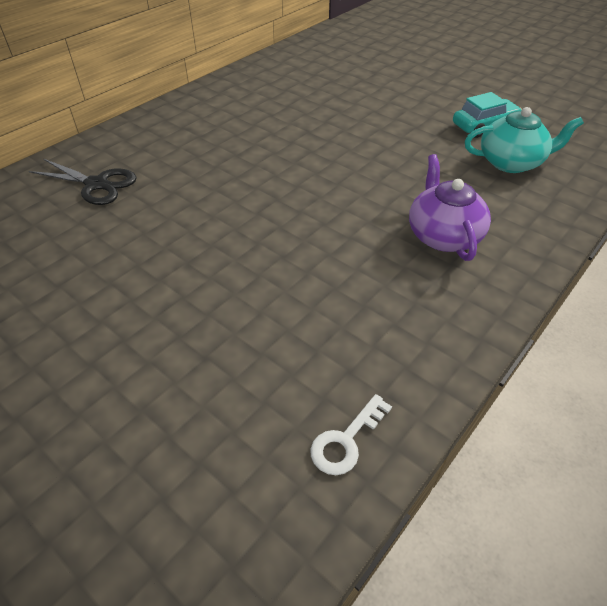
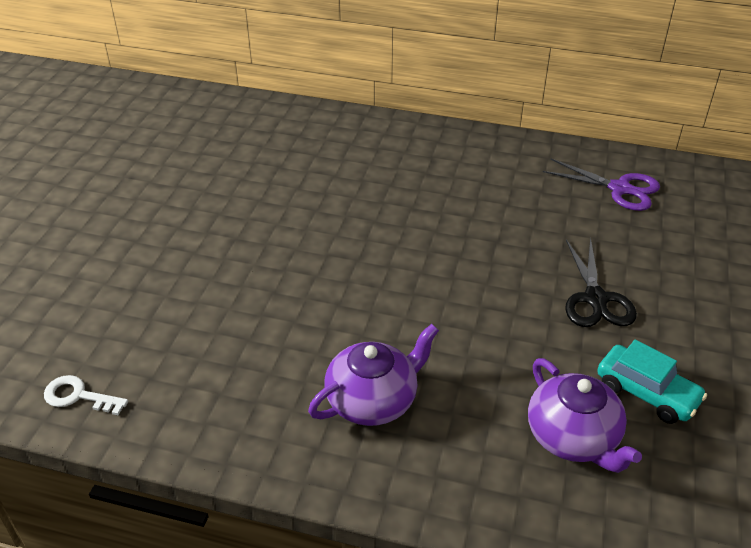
camera: 65 degrees right, 5 degrees down
black scissors [29,159,137,205] -> black scissors moved to [565,237,637,327]
turquoise teapot [465,107,584,173] -> purple teapot [528,358,642,473]
none -> purple scissors [543,159,660,211]

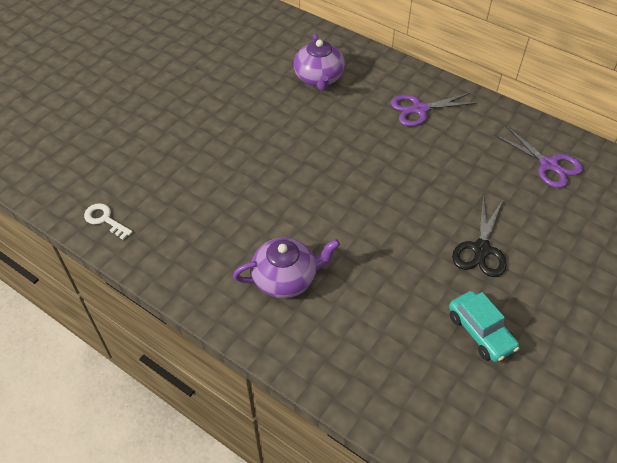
camera: 20 degrees right, 10 degrees up
purple teapot [528,358,642,473] -> purple teapot moved to [294,34,345,91]
none -> purple scissors [391,93,477,127]

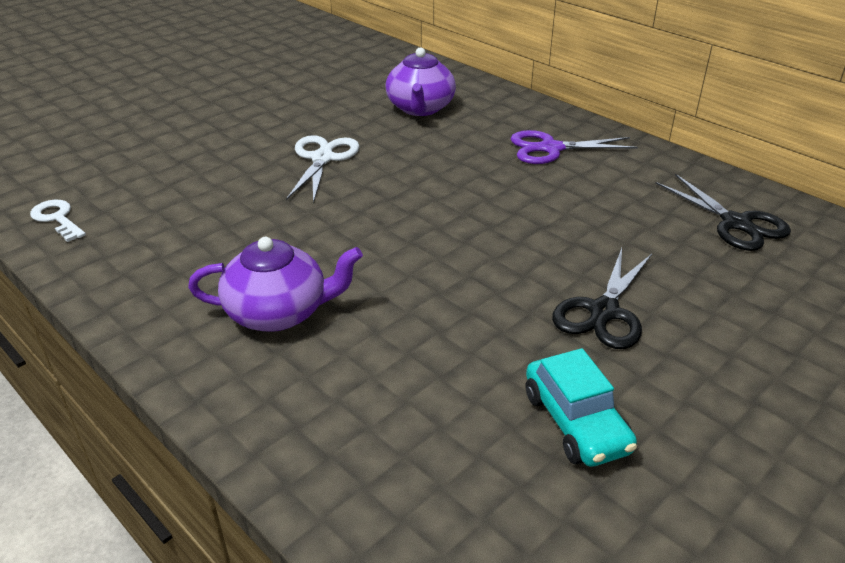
camera: 10 degrees right, 15 degrees down
purple scissors [495,126,583,188] -> black scissors [655,174,791,251]
none -> white scissors [286,135,360,203]

